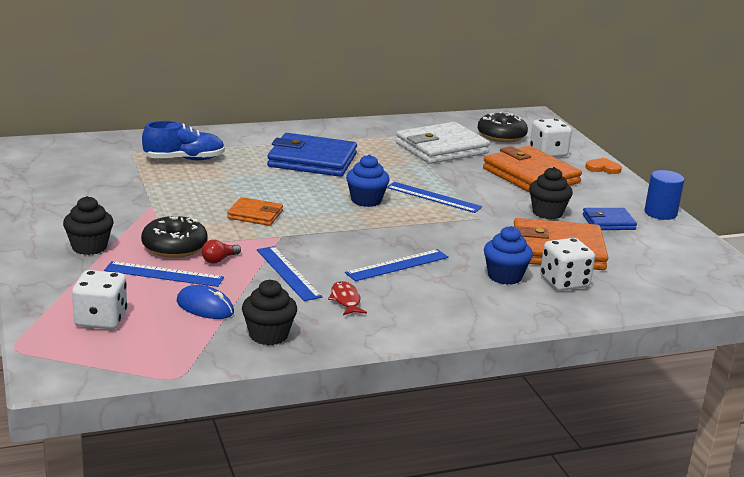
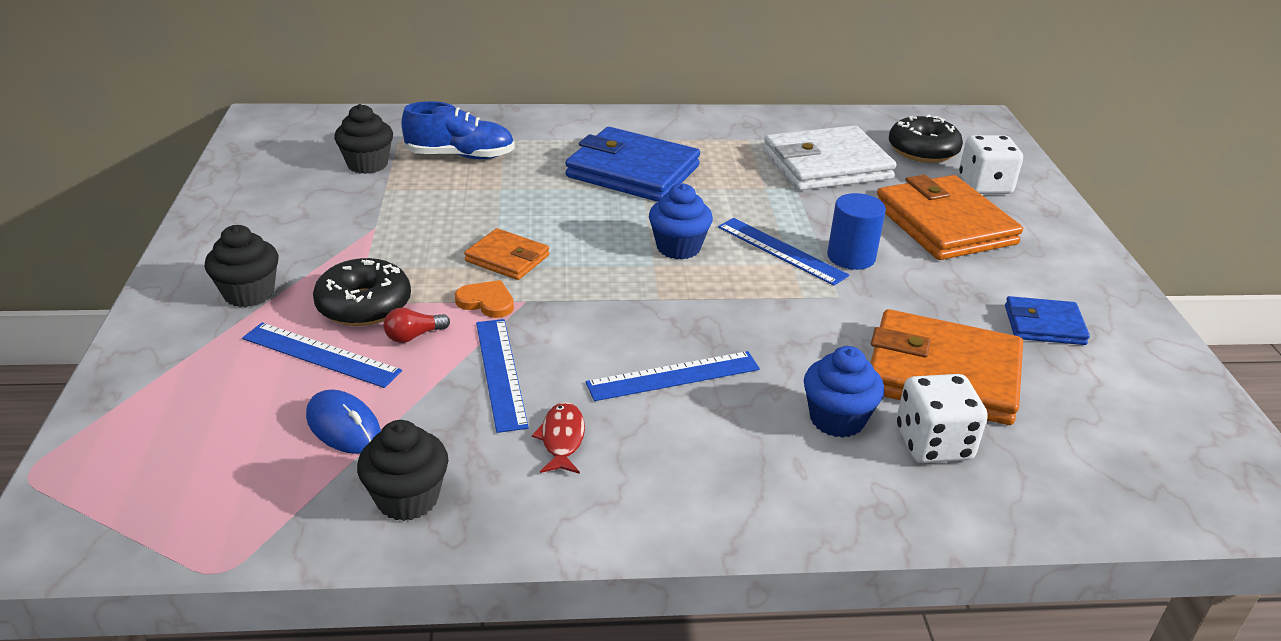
camera: 15 degrees right, 10 degrees up
white dice [72,270,127,329] -> none
black cupcake [529,167,573,219] -> black cupcake moved to [334,104,393,174]
orange heart [585,158,622,174] -> orange heart moved to [455,280,514,318]
blue cylinder [644,170,684,220] -> blue cylinder moved to [827,193,886,270]

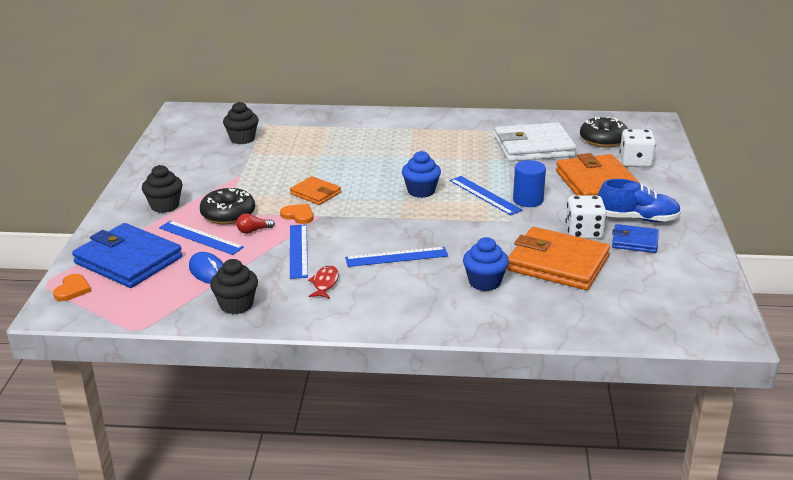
camera: 10 degrees right, 5 degrees down
blue shoe [401,101,515,159] -> blue shoe moved to [598,179,681,222]
blue wallet [565,127,700,202] -> blue wallet moved to [72,223,182,288]
white dice [896,374,988,463] -> white dice moved to [566,196,606,239]
none -> orange heart [53,274,91,301]

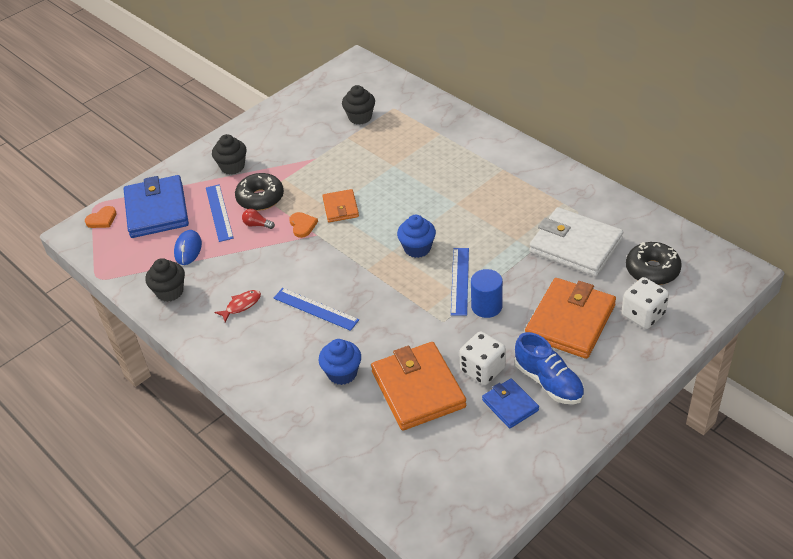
camera: 45 degrees right, 15 degrees up
blue ruler [290,225,308,279] -> none

